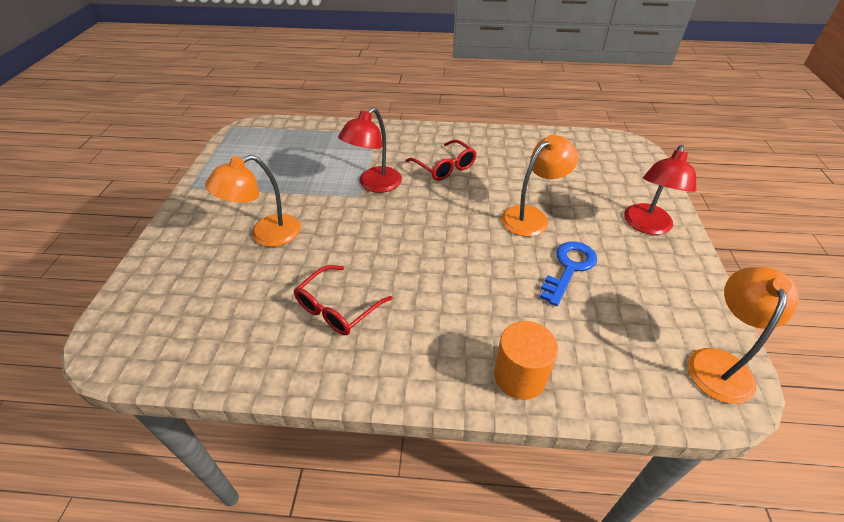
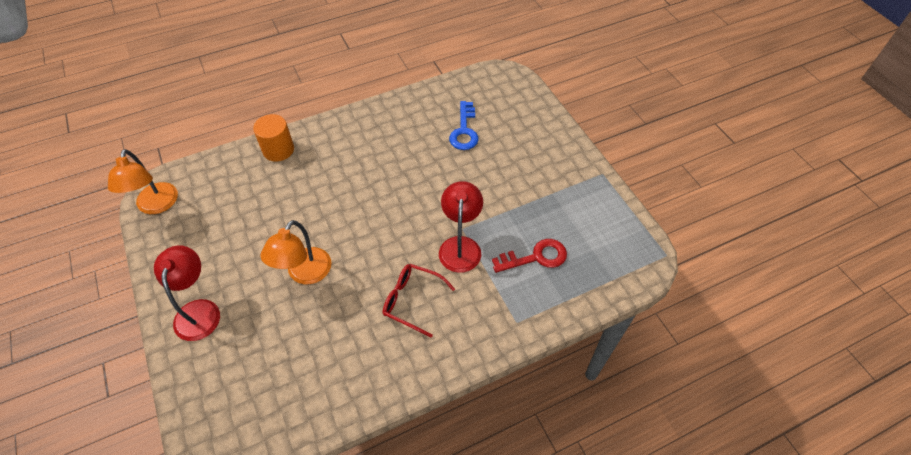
camera: 150 degrees right, 10 degrees up
orange lamp [205,155,301,247] -> none
red glasses [294,265,393,335] -> none
blue key [540,242,597,306] -> blue key moved to [449,101,479,150]
none -> red key [492,239,567,273]

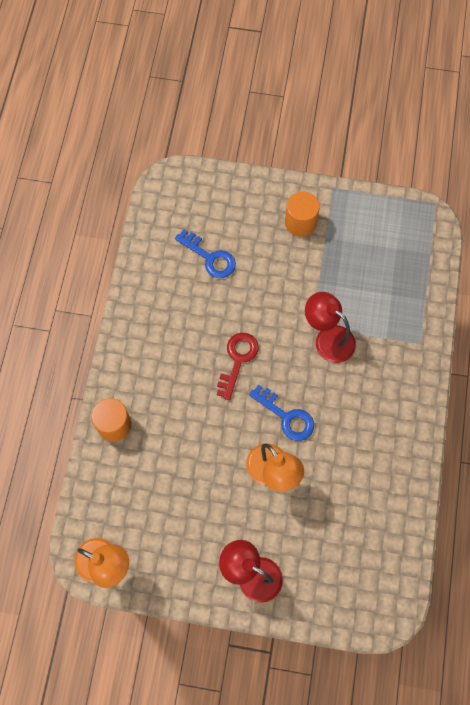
camera: 55 degrees left, 15 degrees up
red glasses [383,264,455,337] -> none
red key [492,239,567,273] -> red key moved to [217,333,259,400]
none -> blue key [249,384,314,441]
none -> orange cylinder [285,192,320,237]

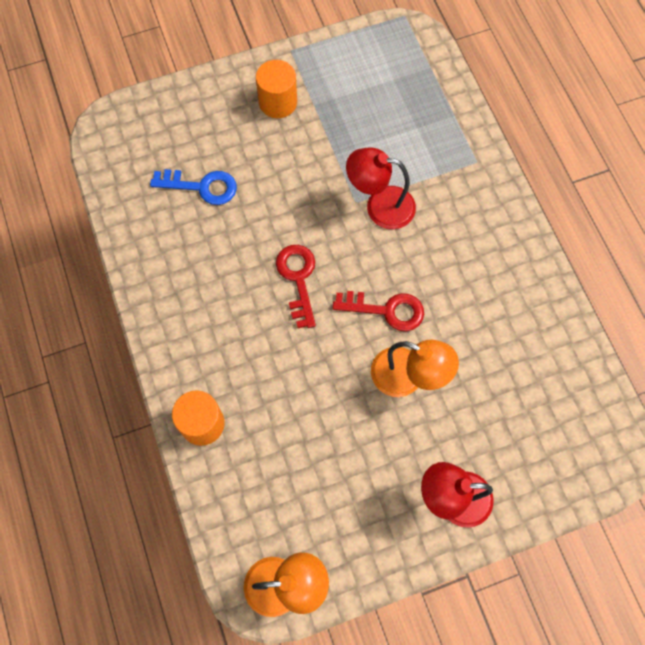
camera: 30 degrees left, 0 degrees up
blue key [249,384,314,441] -> red key [333,291,424,331]

